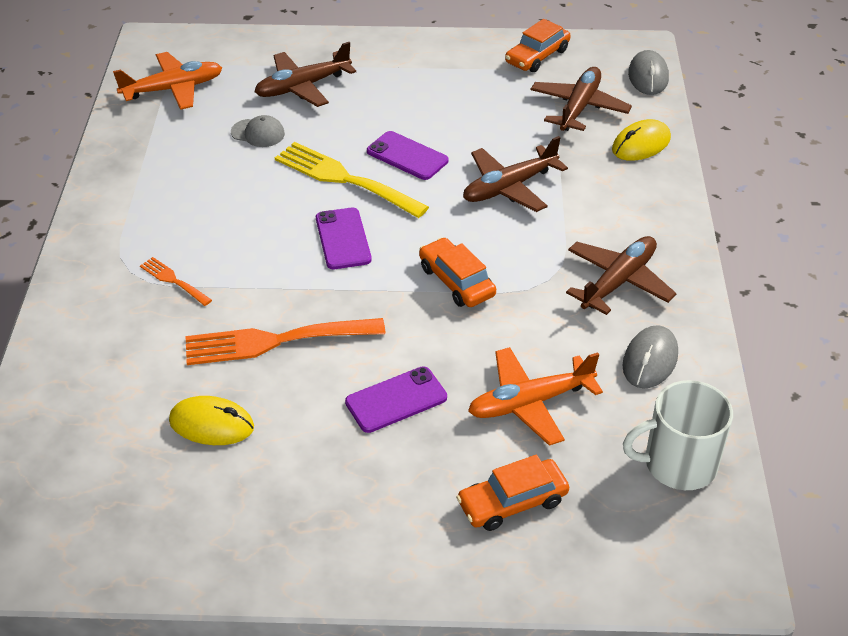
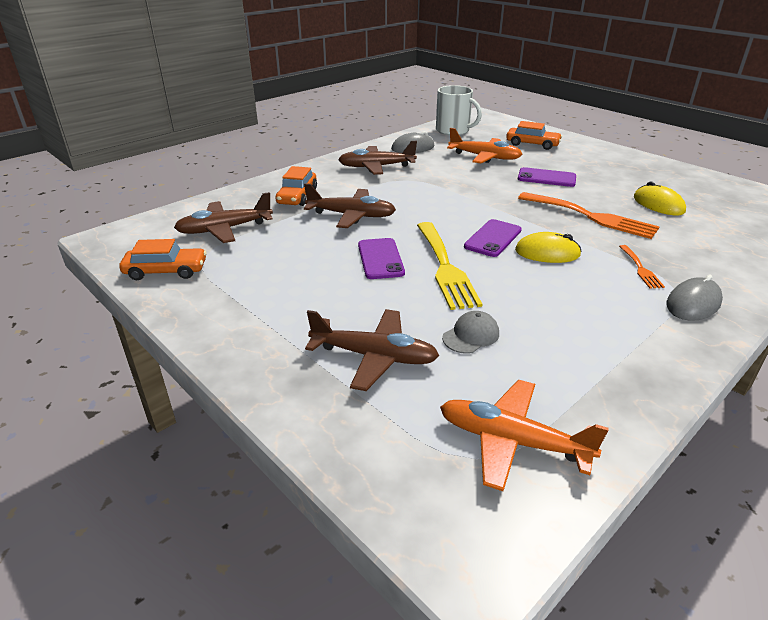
camera: 135 degrees left, 10 degrees down
grey cap [231,115,285,147] -> grey cap turned 75 degrees clockwise [442,311,499,354]
orange car [419,238,496,307] -> orange car moved to [275,166,317,206]
yellow mouse [612,119,671,161] -> yellow mouse moved to [515,232,581,263]
grey mouse [628,50,669,95] -> grey mouse moved to [667,275,723,321]

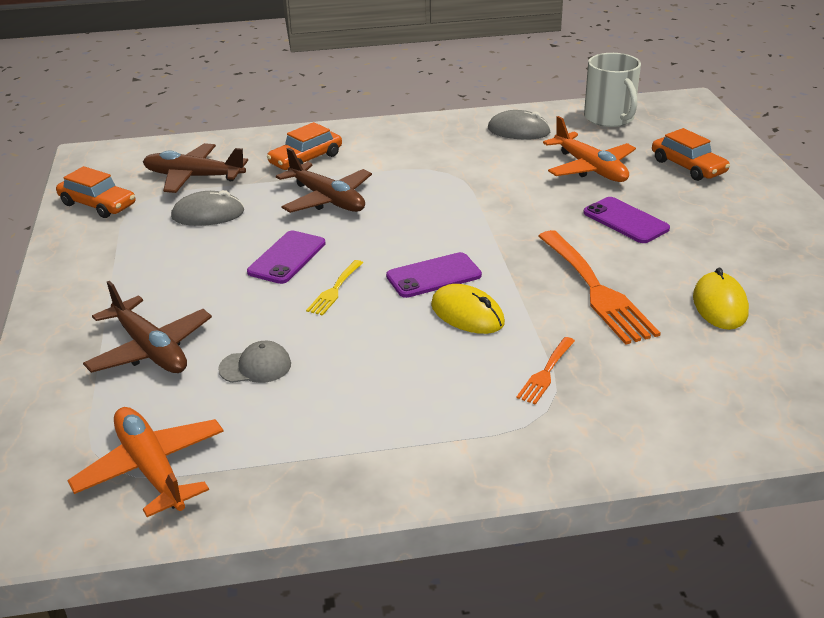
camera: 35 degrees right, 0 degrees up
brown plane [338,141,417,175] -> none
yellow fork [417,222,482,310] -> yellow fork [306,260,363,316], size x0.49
grey mouse [667,275,723,321] -> grey mouse moved to [171,190,244,226]

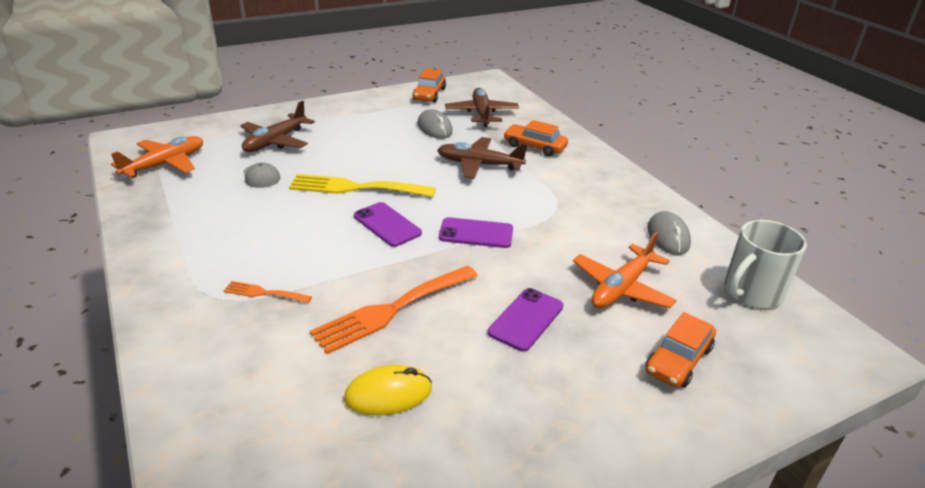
camera: 70 degrees right, 0 degrees up
purple phone [247,230,325,284] -> purple phone moved to [439,217,513,248]
brown plane [276,148,372,213] -> brown plane turned 75 degrees clockwise [437,137,527,179]
yellow fork [306,260,363,316] -> yellow fork [289,174,436,197], size x2.04
yellow mouse [431,284,505,334] -> none

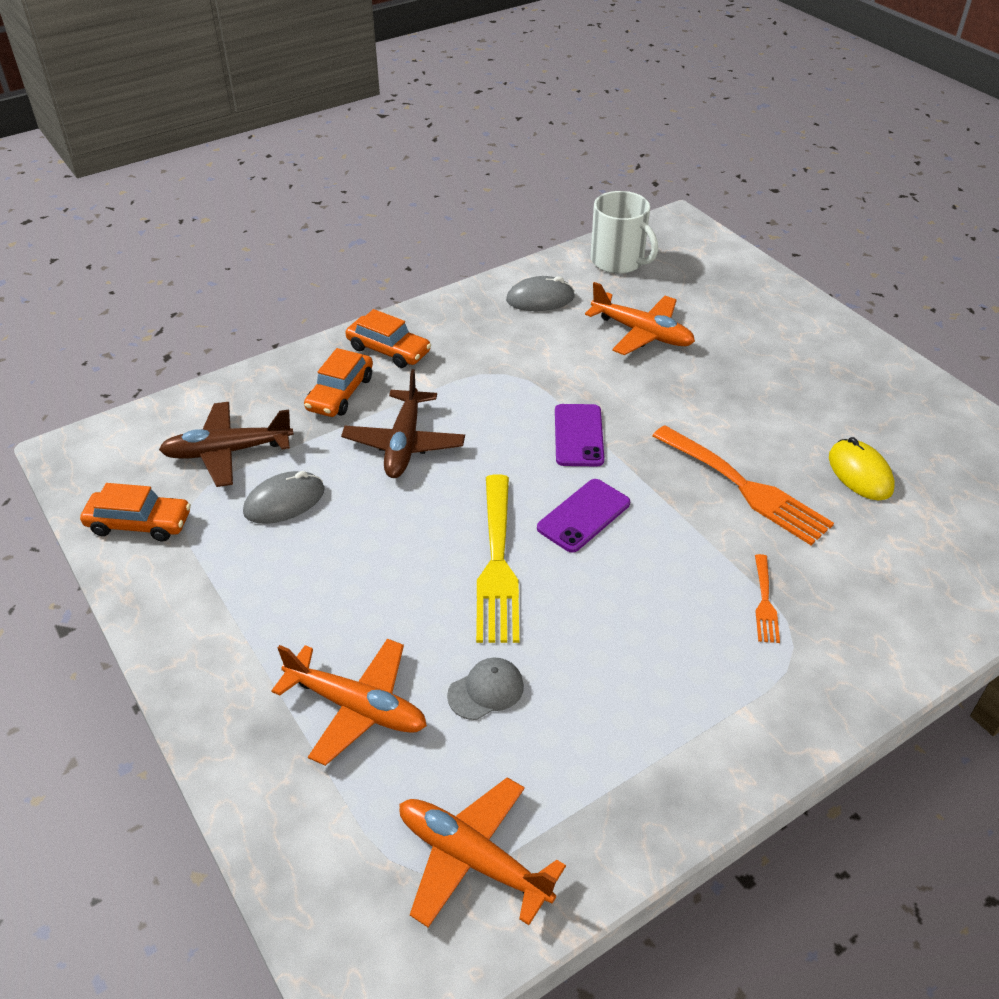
camera: 95 degrees left, 10 degrees up
brown plane [240,101,315,152] -> orange plane [271,638,427,766]
purple phone [488,288,563,352] -> none
orange car [646,312,716,388] -> orange car moved to [345,309,431,368]

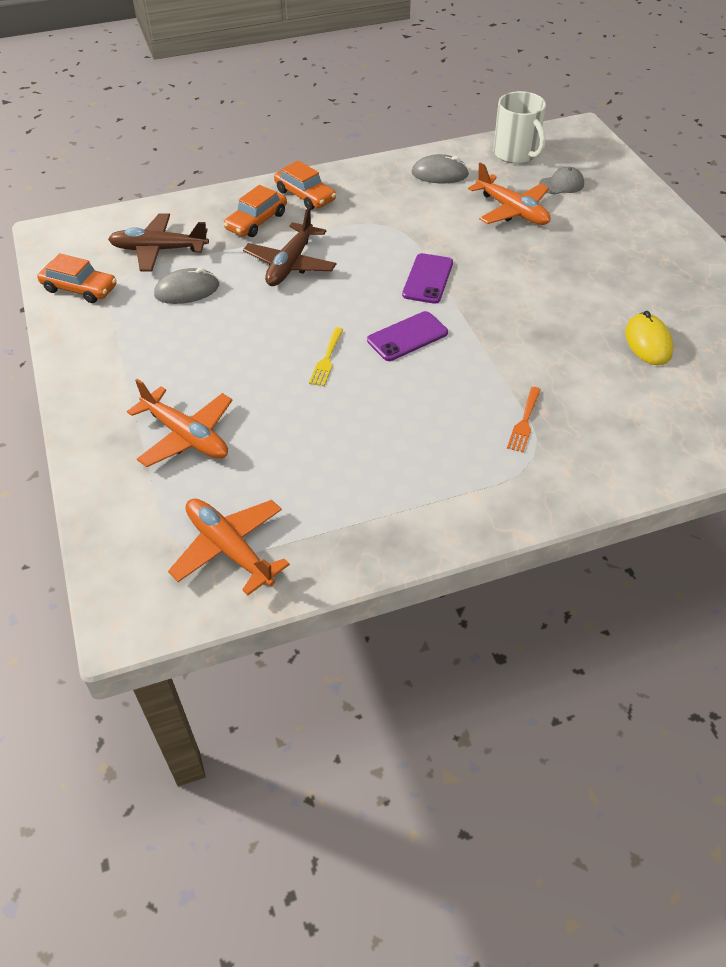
camera: 15 degrees right, 5 degrees up
grey cap [447,658,524,720] -> grey cap moved to [539,167,584,194]
yellow fork [476,474,519,643] -> yellow fork [309,327,344,386], size x0.49
orange fork [652,425,834,545] -> none

